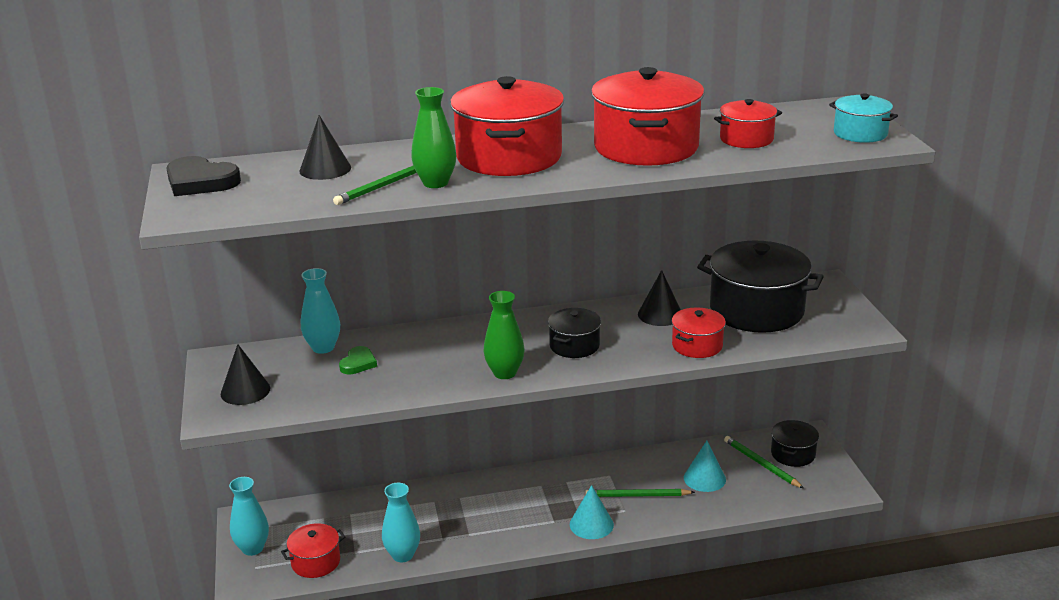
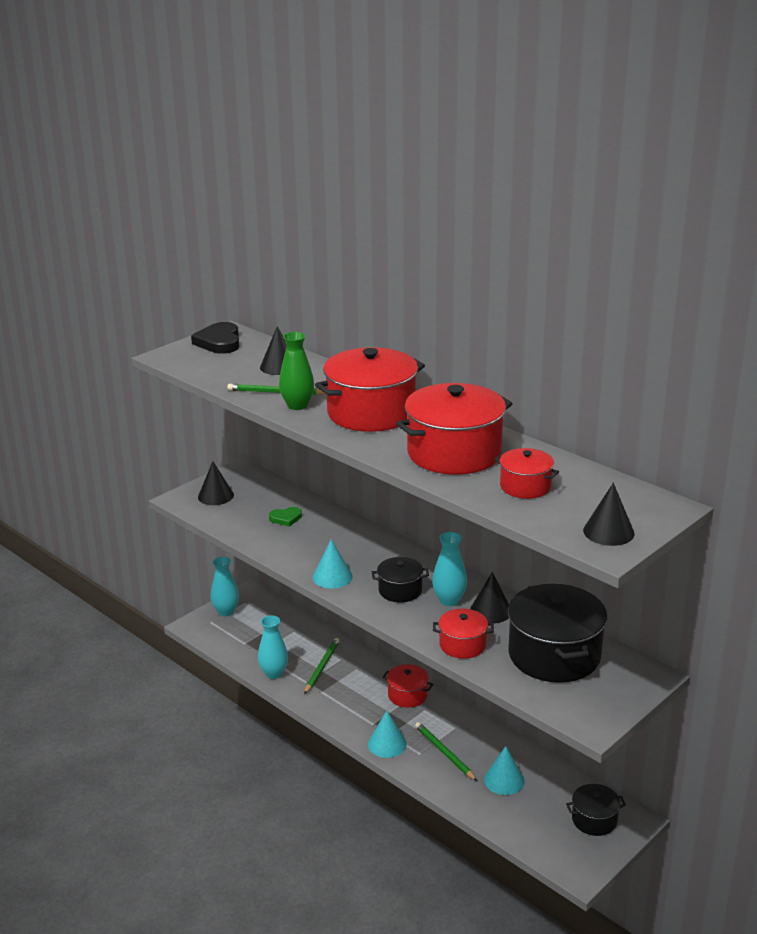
camera: 55 degrees right, 0 degrees up
red pot [281,523,345,578] -> red pot moved to [382,664,433,708]
turquoise vase [301,268,340,354] -> turquoise vase moved to [432,532,467,606]
green vase [483,291,525,379] -> turquoise cone [313,539,353,589]
green pencil [724,436,803,488] -> green pencil moved to [304,638,340,694]
turquoise pot [829,93,898,143] -> black cone [583,483,635,546]

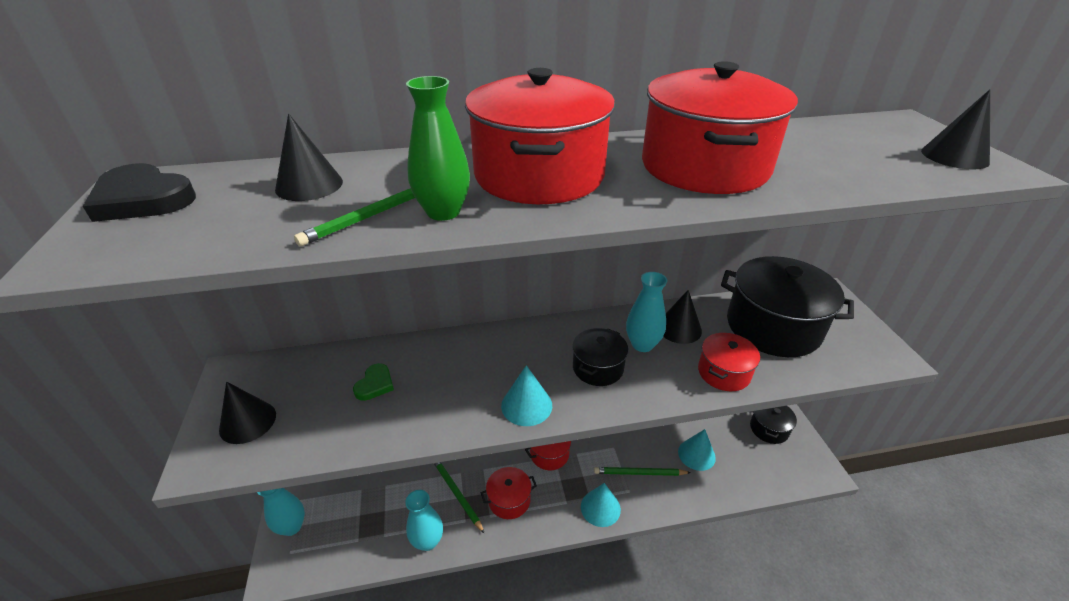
camera: 55 degrees left, 10 degrees up
red pot [495,448,559,499] -> red pot moved to [481,467,537,519]

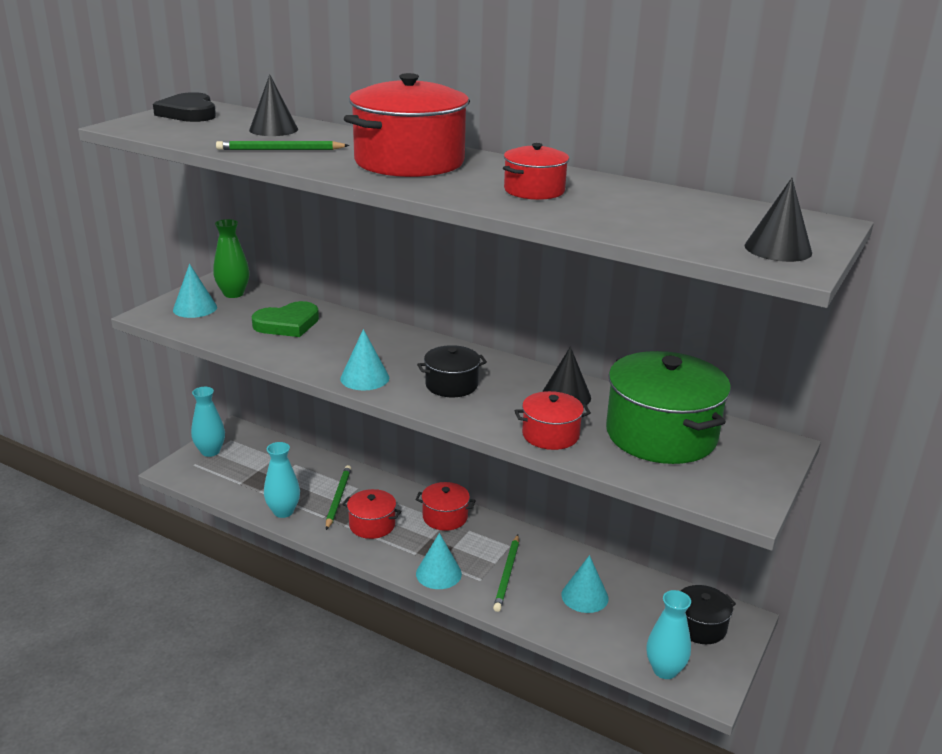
camera: 40 degrees right, 10 degrees down
black cone [219,382,276,444] -> turquoise cone [173,264,217,318]
green heart [353,363,394,401] -> green heart [252,301,319,337], size x1.70
green vase [406,76,470,221] -> green vase moved to [213,219,250,298]
green pencil [594,467,691,476] -> green pencil turned 120 degrees counterclockwise [493,535,519,612]
turquoise vase [626,272,667,352] -> turquoise vase moved to [646,590,691,679]
red pot [642,61,798,194] -> red pot [503,143,569,200], size x0.51
black pot [721,256,854,357] -> green pot [606,351,731,464]

